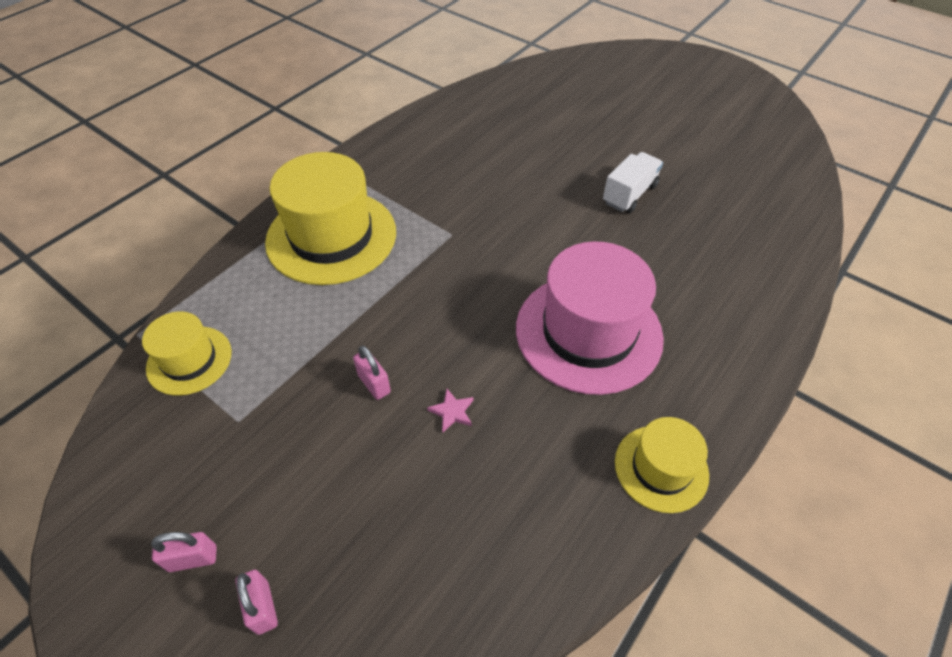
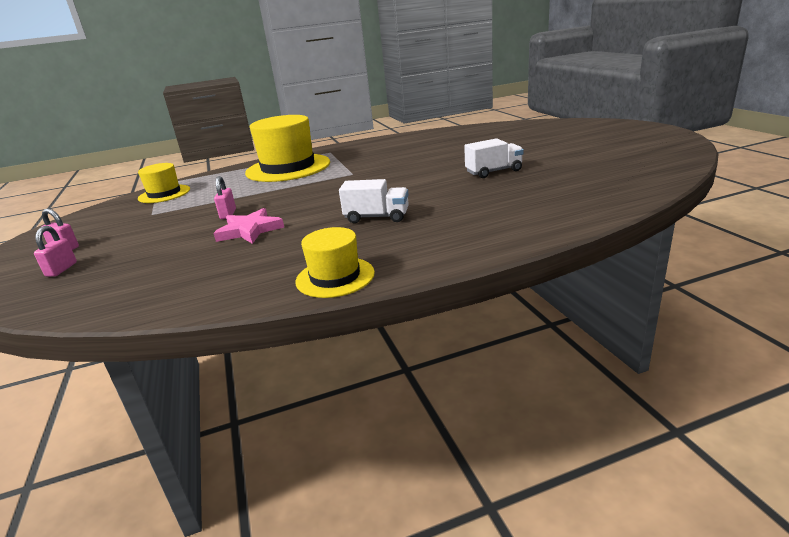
camera: 35 degrees right, 25 degrees down
pink star [427,389,474,433] -> pink star [214,208,284,244], size x1.94
pink hat [516,241,664,395] -> white truck [339,179,409,223]

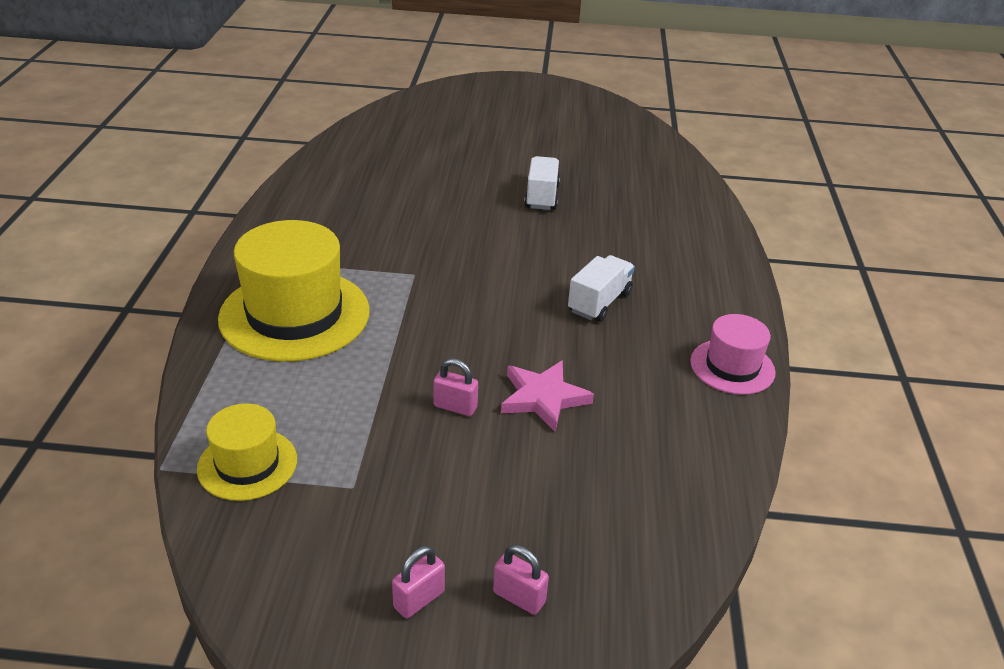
camera: 70 degrees left, 10 degrees up
yellow hat [296,227,375,298] -> pink hat [690,314,776,395]

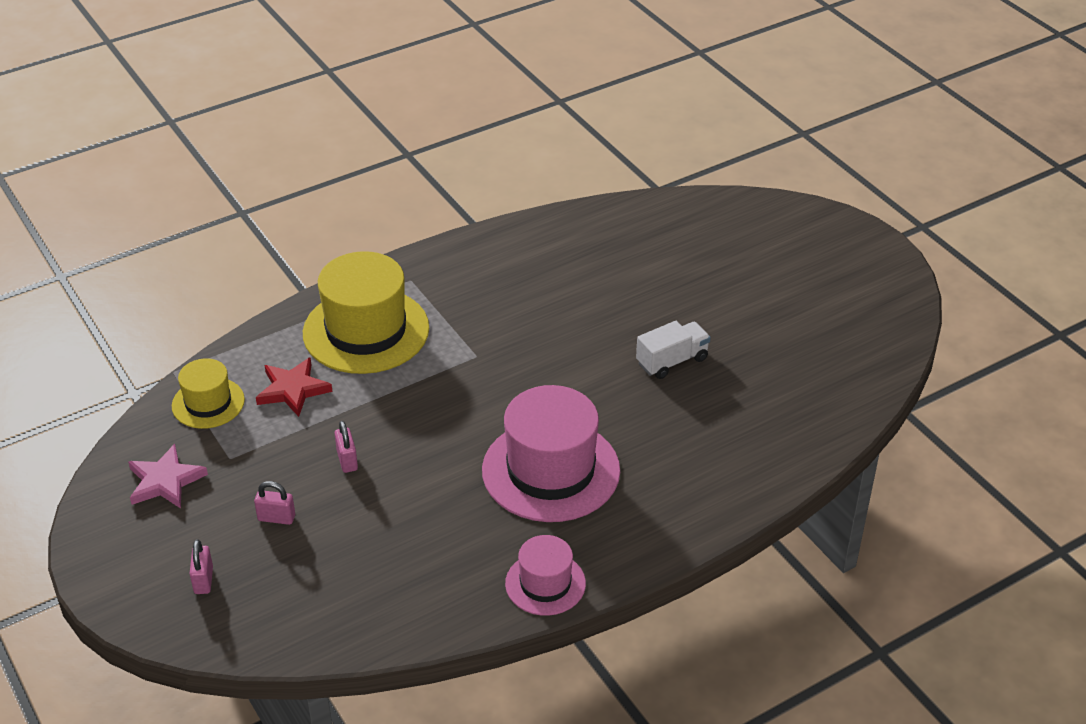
camera: 55 degrees right, 5 degrees up
pink padlock [392,546,445,618] -> pink padlock moved to [254,481,295,525]
pink star [501,360,594,432] -> pink star moved to [128,444,208,508]
white truck [568,255,635,322] -> pink hat [482,385,620,522]
none -> red star [256,357,332,417]

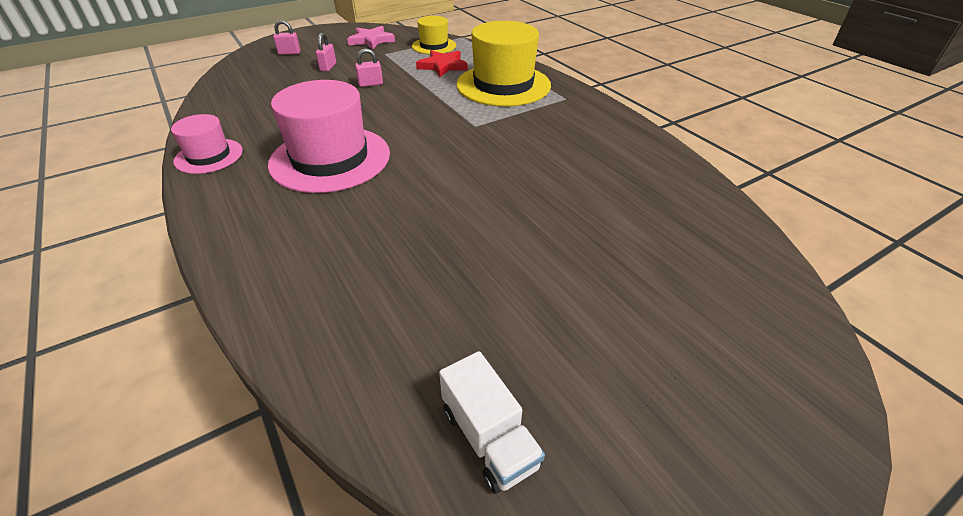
camera: 90 degrees right, 0 degrees up
white truck [636,321,711,379] -> white truck moved to [439,351,545,494]

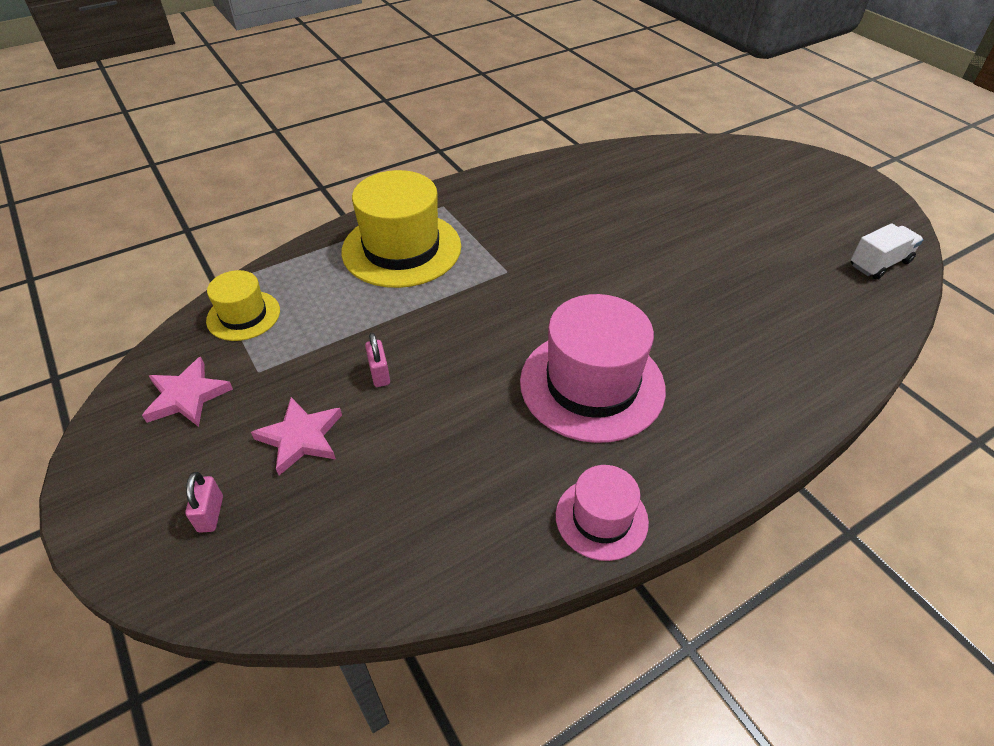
camera: 90 degrees left, 5 degrees up
pink padlock [316,33,336,72] -> pink star [251,397,342,476]
red star [416,50,468,77] -> none

